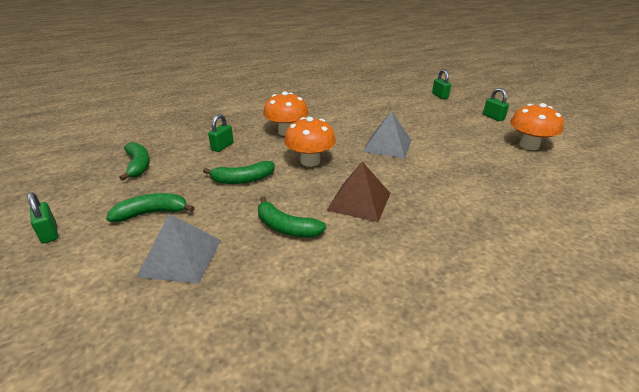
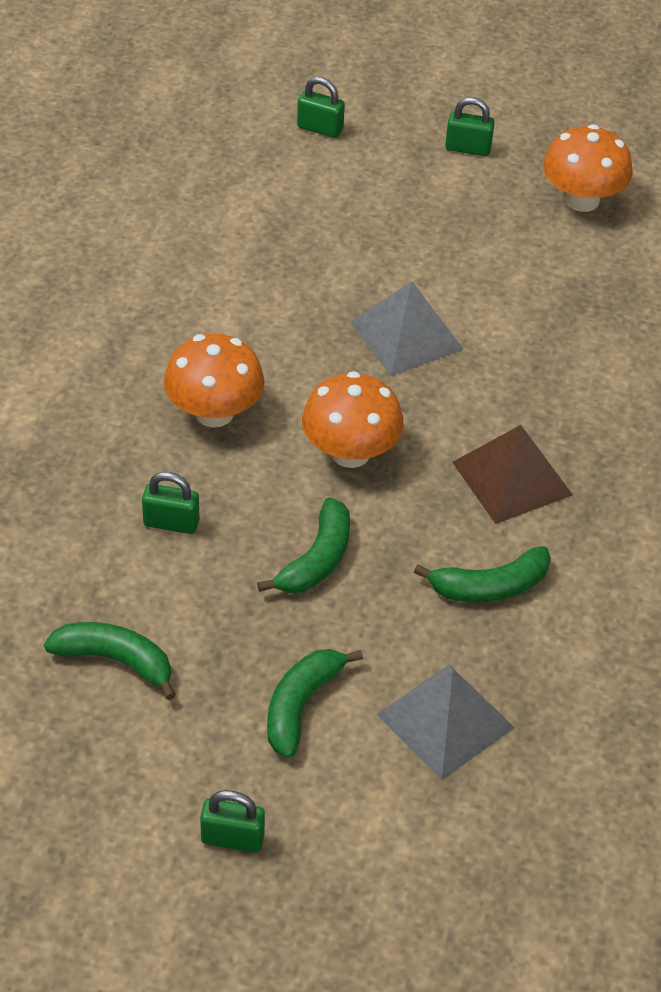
camera: 50 degrees left, 15 degrees up
green padlock [208,114,234,152] -> green padlock turned 60 degrees counterclockwise [142,472,199,534]

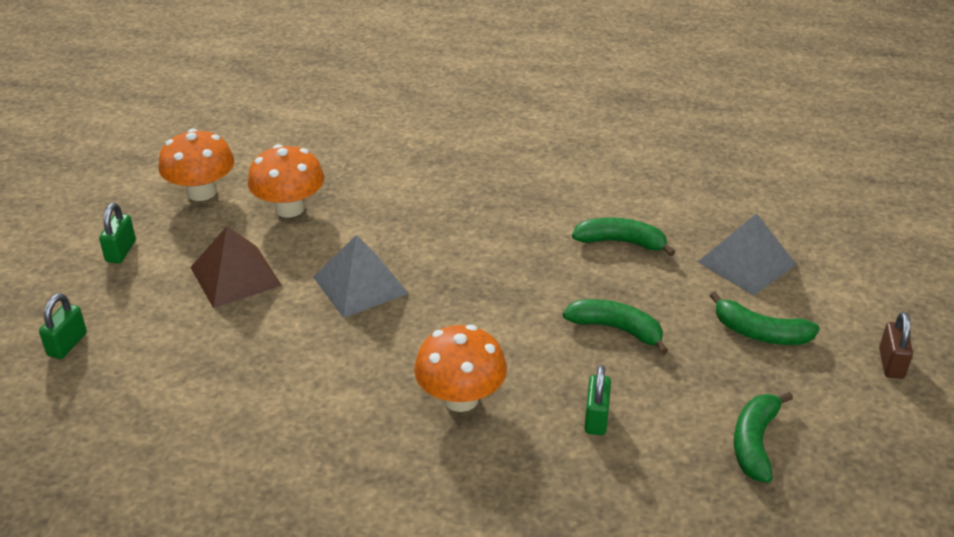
camera: 90 degrees left, 10 degrees down
green padlock [200,790,265,853] -> brown padlock [879,312,913,379]
orange mushroom [302,371,404,468] -> orange mushroom moved to [248,144,324,218]
green banana [414,546,551,603] -> green banana turned 60 degrees counterclockwise [572,217,675,256]
brown pyramid [452,425,573,524] -> brown pyramid moved to [190,226,282,308]

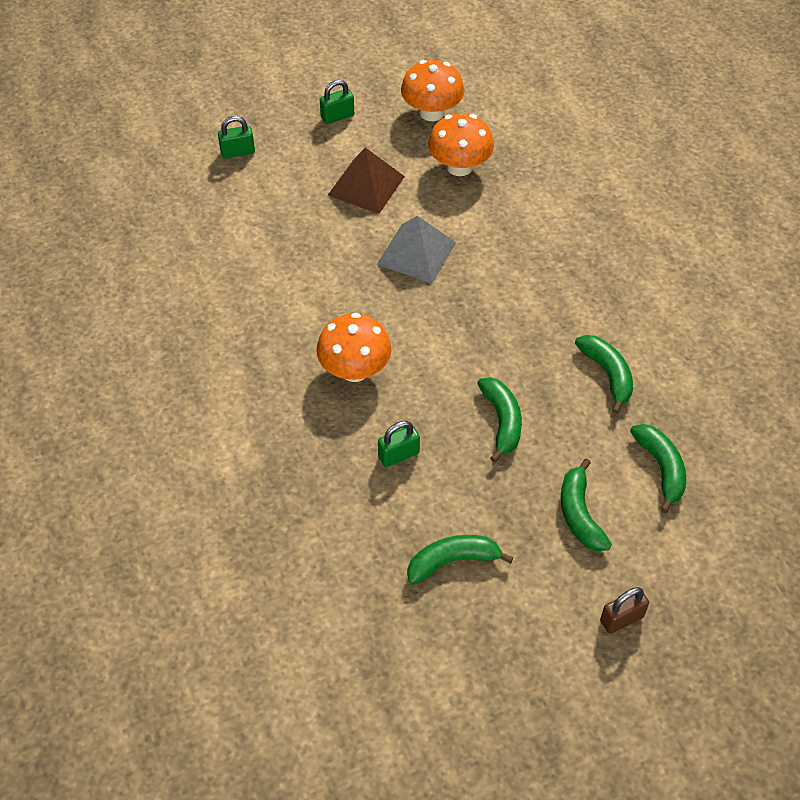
camera: 55 degrees right, 15 degrees up
grey pyramid [698,213,797,296] -> green banana [630,424,686,513]

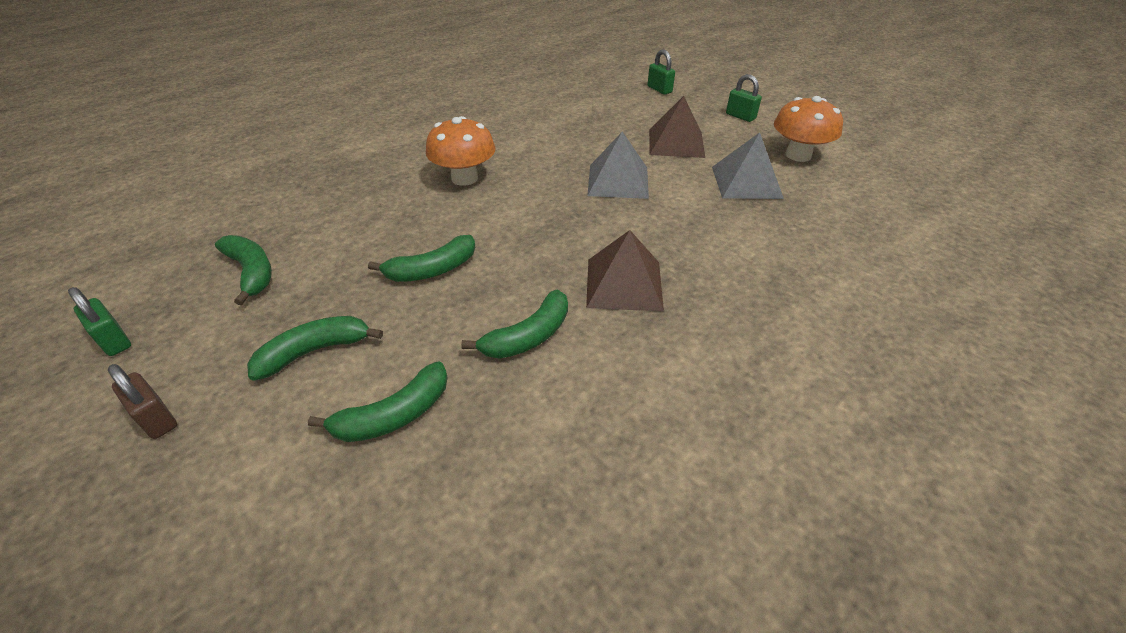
camera: 70 degrees right, 10 degrees down
green padlock [378,421,420,467] -> green padlock moved to [68,287,131,356]
orange mushroom [428,113,494,176] -> grey pyramid [712,132,784,199]
none -> brown pyramid [586,230,664,311]

